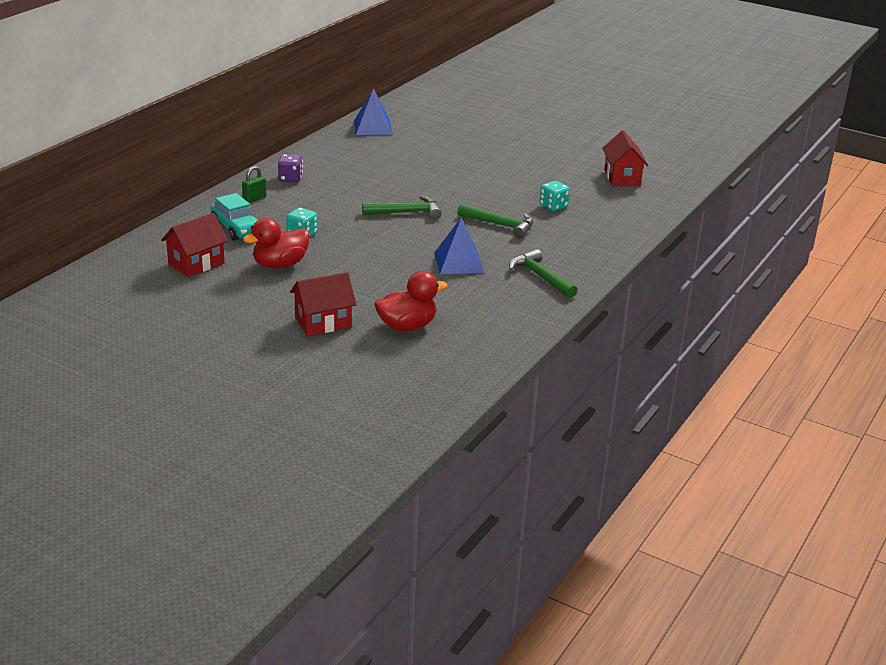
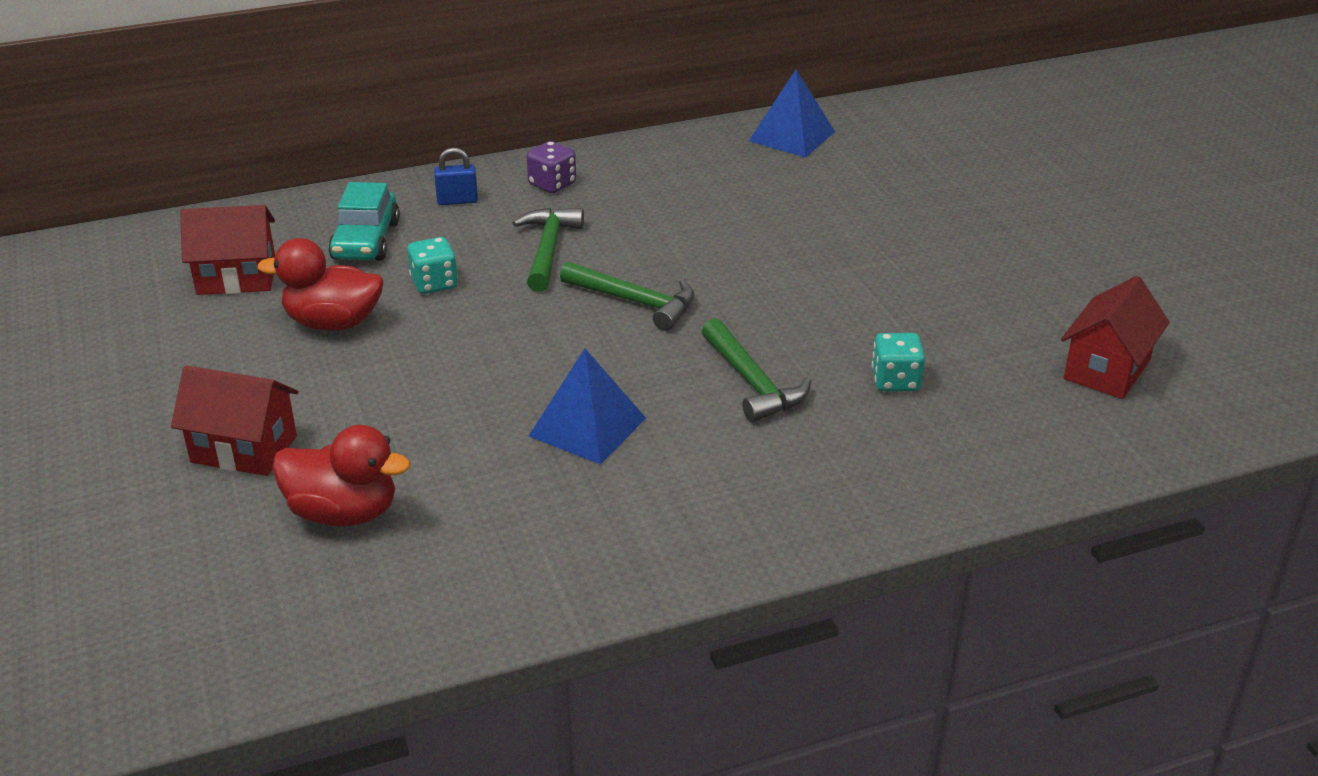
camera: 40 degrees right, 5 degrees up
green padlock [242,166,266,203] -> blue padlock [434,147,478,205]
green hammer [509,249,578,298] -> green hammer moved to [513,208,584,292]

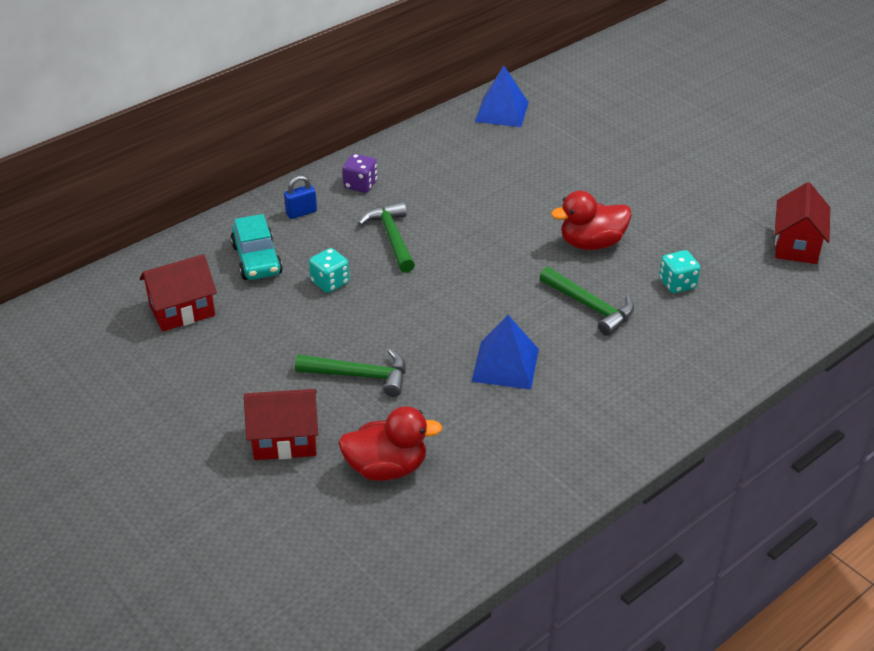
camera: 20 degrees left, 5 degrees up
red duck [257,238,383,331] -> red duck moved to [551,191,632,250]
green hammer [560,261,694,331] -> green hammer moved to [295,349,405,397]

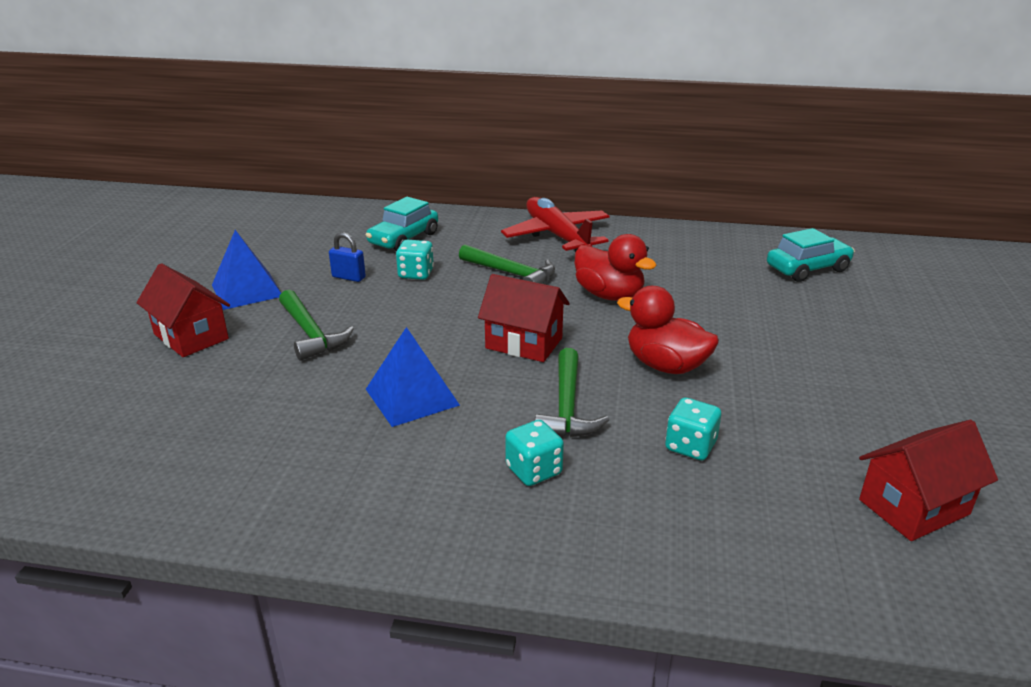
camera: 50 degrees right, 10 degrees down
red house [140,254,217,332] -> red house moved to [478,274,570,362]
blue padlock [284,176,317,219] -> blue padlock moved to [329,232,366,282]
red duck [338,406,442,481] -> red duck moved to [575,234,656,301]
purple dice [342,154,377,193] -> red plane [501,197,610,253]
green hammer [358,202,415,273] -> green hammer turned 90 degrees clockwise [459,244,555,284]
blue pyramid [475,66,529,127] -> blue pyramid moved to [212,230,281,310]
none -> turquoise dice [505,420,564,486]
none -> turquoise car [767,228,855,282]

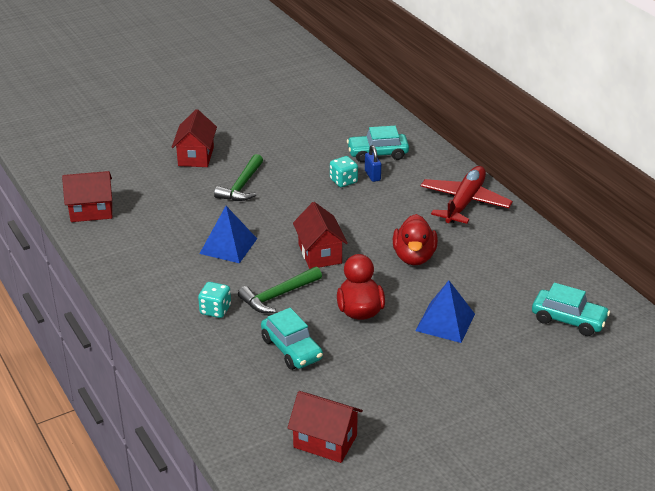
camera: 50 degrees right, 5 degrees up
blue pyramid [212,230,281,310] -> blue pyramid moved to [415,280,475,343]
blue padlock [329,232,366,282] -> blue padlock moved to [365,145,381,182]
green hammer [459,244,555,284] -> none
turquoise dice [665,398,721,460] -> turquoise car [261,308,323,370]
none -> red house [62,171,112,222]

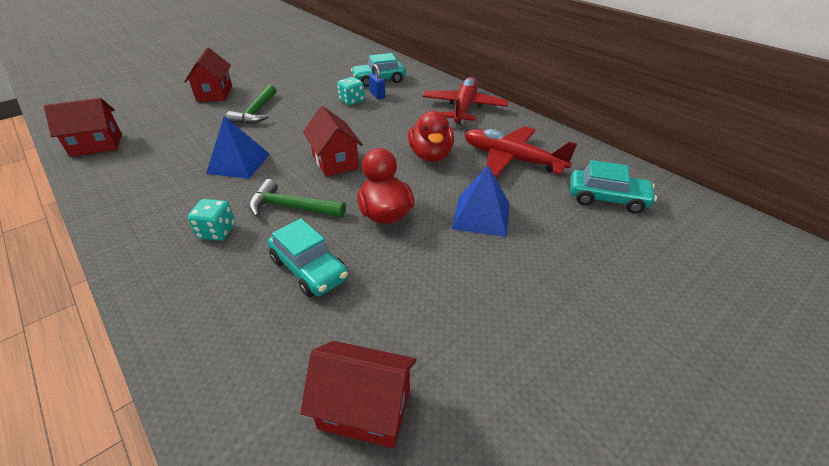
camera: 10 degrees left, 5 degrees up
green hammer [238,267,322,313] -> green hammer turned 60 degrees clockwise [249,179,346,218]
none -> red plane [464,126,577,177]

